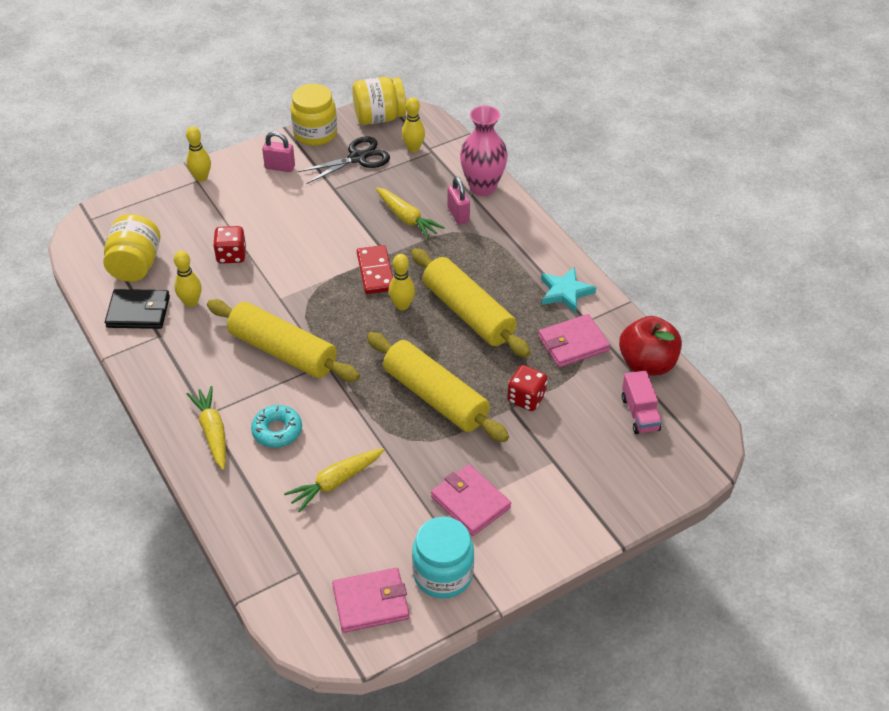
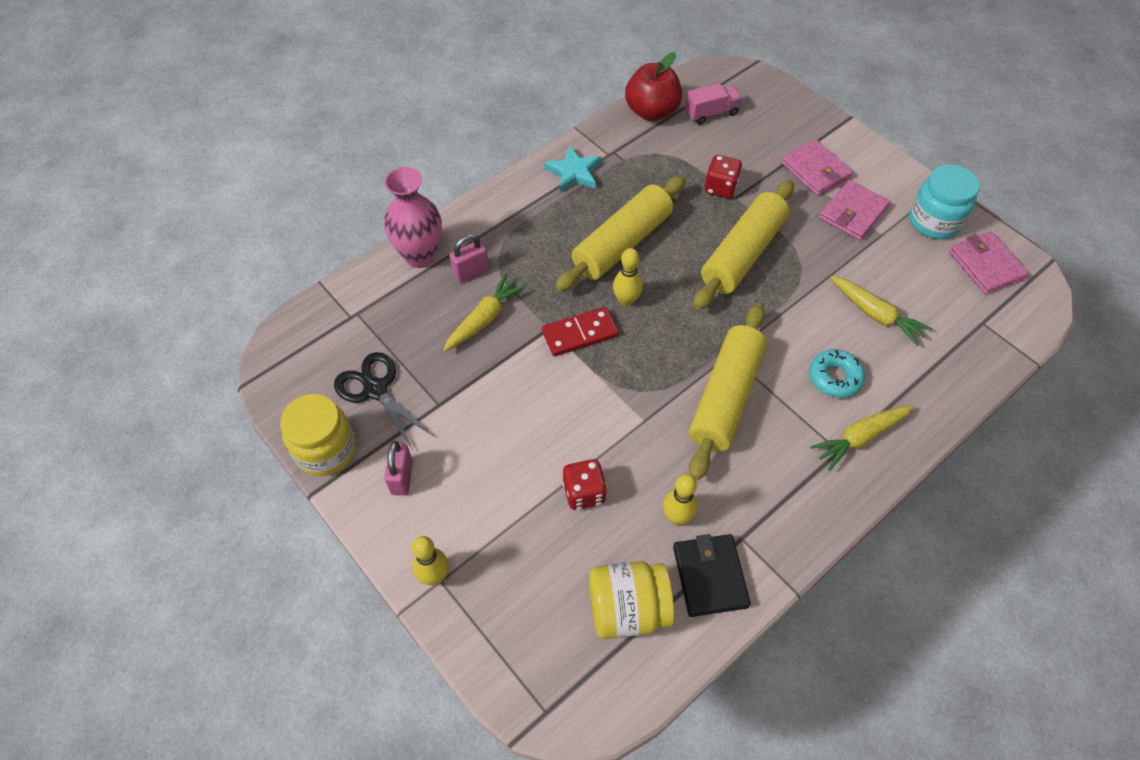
camera: 100 degrees left, 10 degrees up
yellow jar [352,77,406,125] -> none
yellow bowling pin [402,97,425,152] -> none
pink wallet [538,314,610,367] -> pink wallet moved to [781,139,853,196]

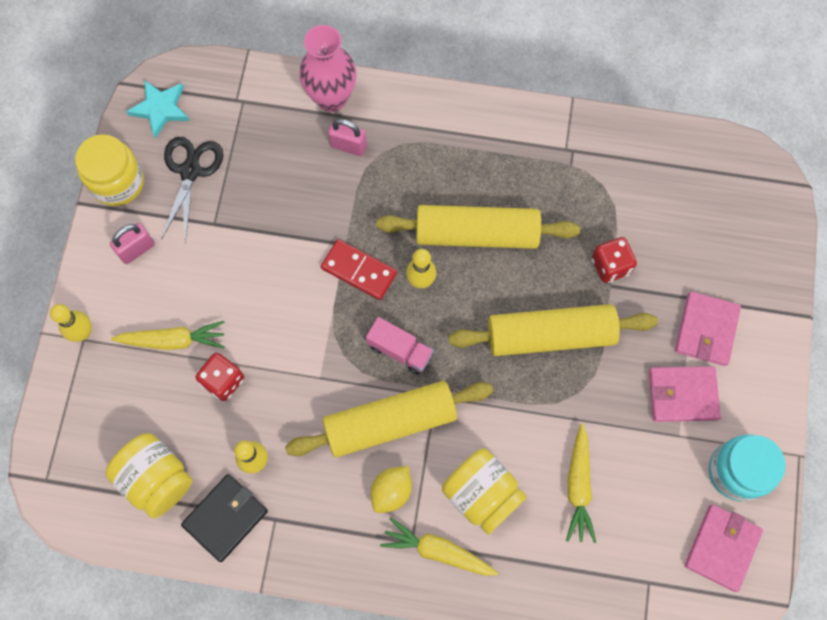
camera: 50 degrees right, 15 degrees up
yellow carrot [443,273,526,352] -> yellow carrot moved to [111,321,225,350]
turquoise star [544,146,601,192] -> turquoise star moved to [126,80,190,139]
red apple [625,52,682,121] -> none
pink truck [685,83,742,125] -> pink truck moved to [366,317,434,374]
turquoise donut [809,349,865,398] -> yellow jar [442,448,527,535]
none -> yellow lemon [371,466,412,513]

